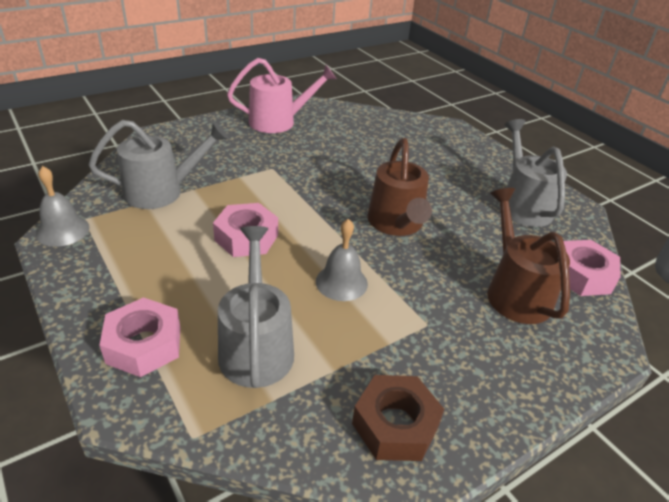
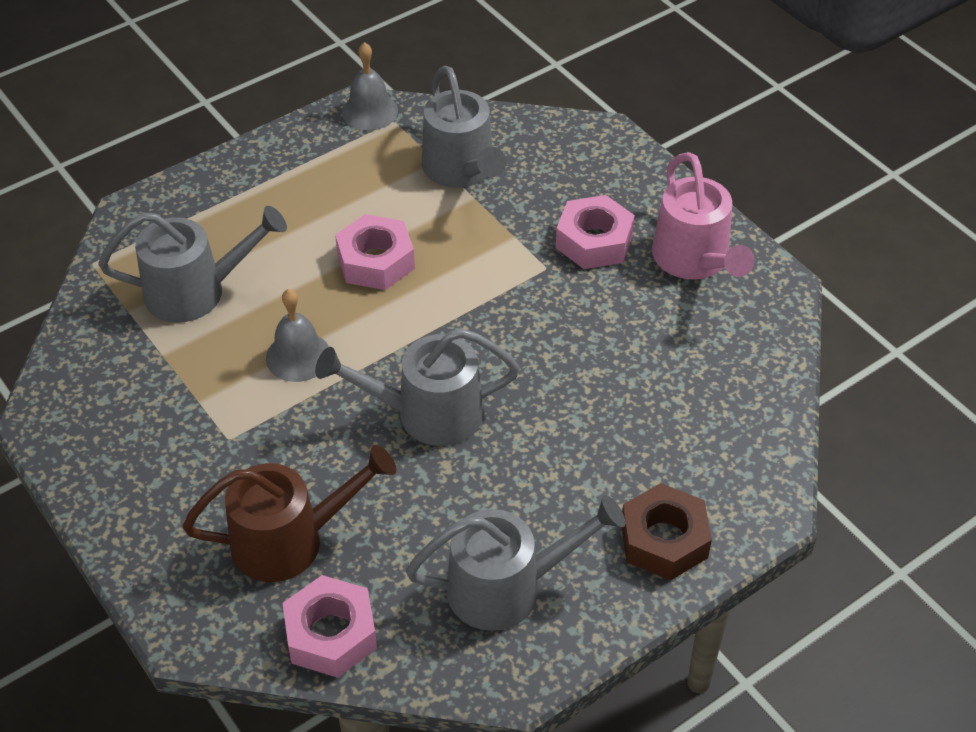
camera: 90 degrees right, 10 degrees up
pink nut [99,297,180,377] -> pink nut moved to [556,195,635,269]
brown nut [352,375,444,461] -> brown nut moved to [622,483,712,580]
brown watering can [368,138,432,236] -> grey watering can [315,328,520,446]

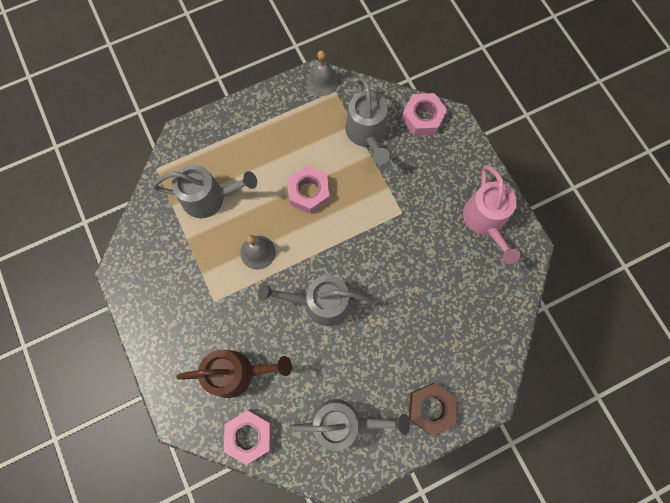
camera: 10 degrees right, 25 degrees up
pink nut [556,195,635,269] -> pink nut moved to [401,93,447,136]

